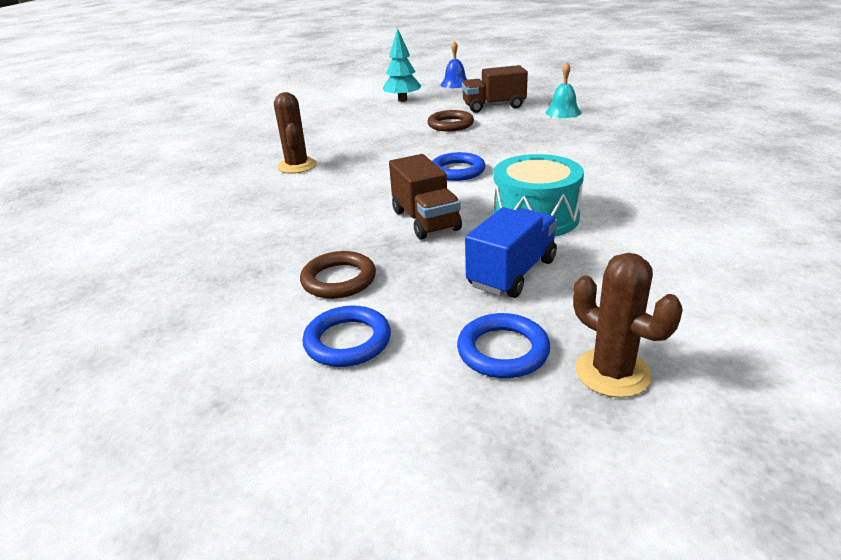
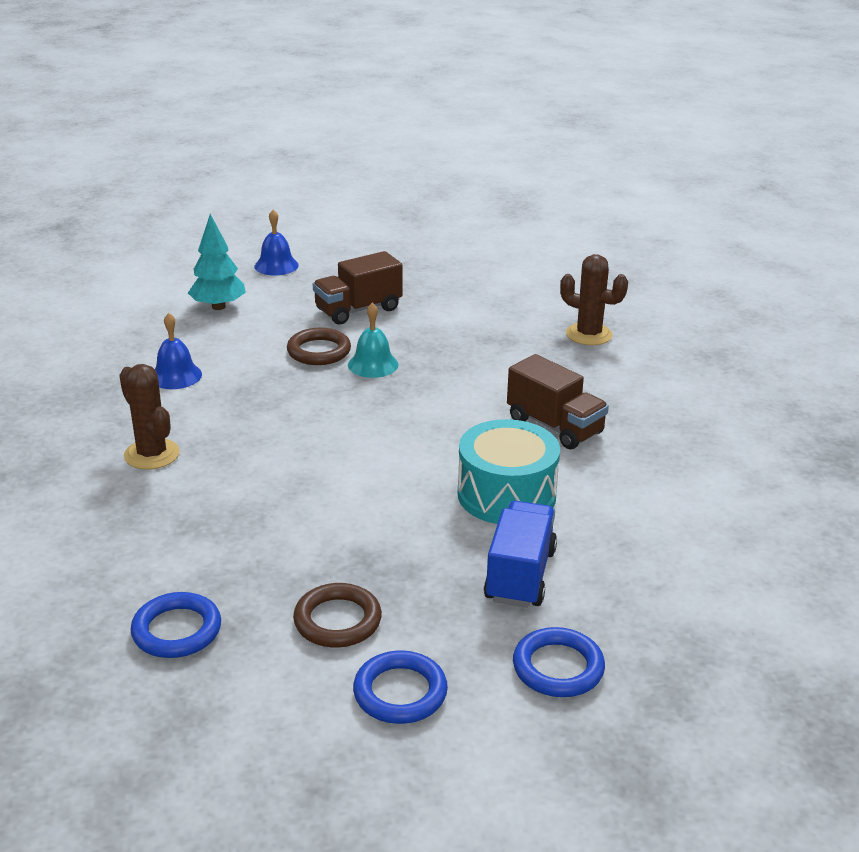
camera: 25 degrees left, 0 degrees up
brown truck [389,154,462,240] -> brown truck moved to [507,354,609,449]
blue ring [432,152,485,181] -> blue ring moved to [131,592,221,658]
turquoise bell [545,63,581,118] -> turquoise bell moved to [348,303,399,378]
brown cactus [573,253,683,398] -> brown cactus moved to [560,254,628,346]
none -> blue bell [155,313,202,389]

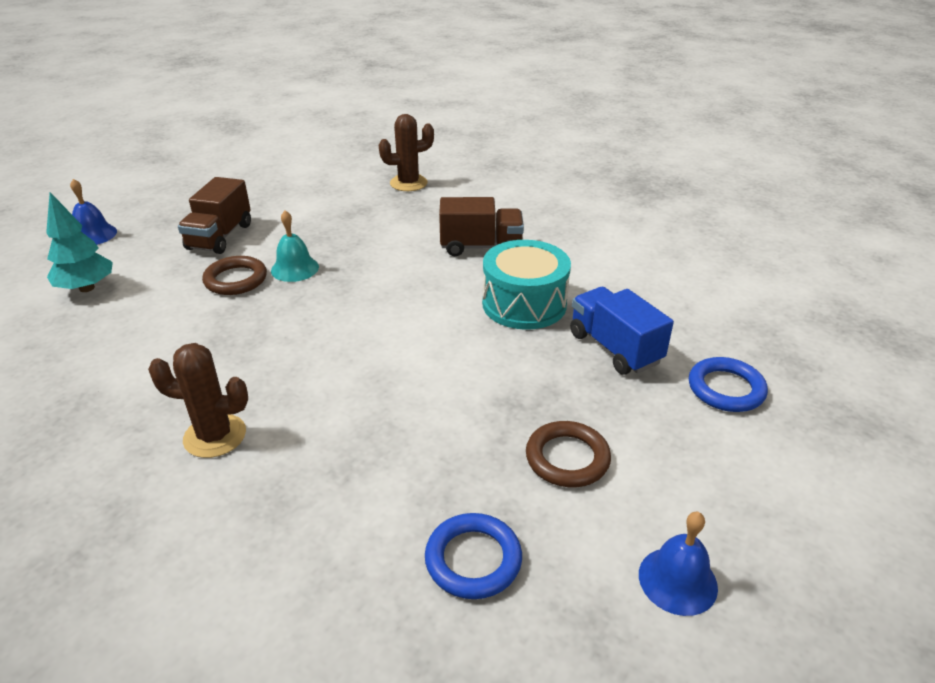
camera: 45 degrees left, 5 degrees up
blue bell [155,313,202,389] -> blue bell moved to [639,512,718,616]
blue ring [353,650,448,724] -> none

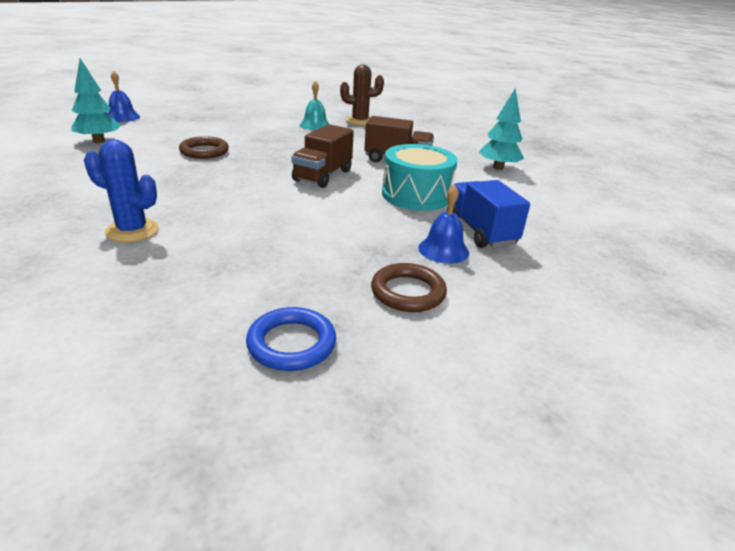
camera: 10 degrees right, 5 degrees down
brown cactus [148,343,248,458] -> blue cactus [84,140,158,242]
brown truck [178,177,251,254] -> brown truck moved to [292,124,354,188]
turquoise bell [271,210,319,282] -> turquoise bell moved to [300,81,329,130]
blue bell [639,512,718,616] -> blue bell moved to [418,185,469,264]
blue ring [689,357,768,412] -> none
none -> turquoise tree [478,88,524,170]

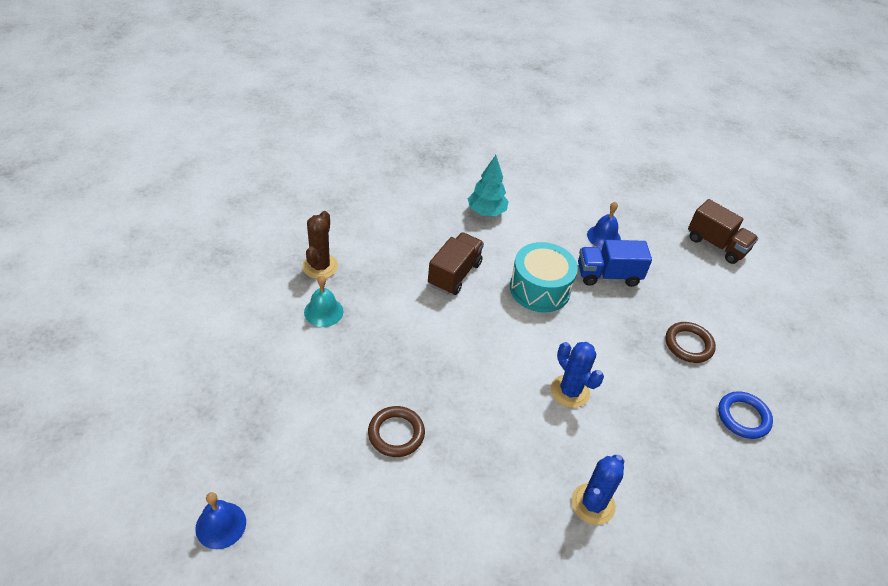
camera: 75 degrees left, 15 degrees up
turquoise tree [71,58,121,143] -> none
brown truck [292,124,354,188] -> brown truck moved to [688,199,758,264]
blue bell [418,185,469,264] -> blue bell moved to [587,201,621,248]
none -> blue cactus [551,342,604,408]

